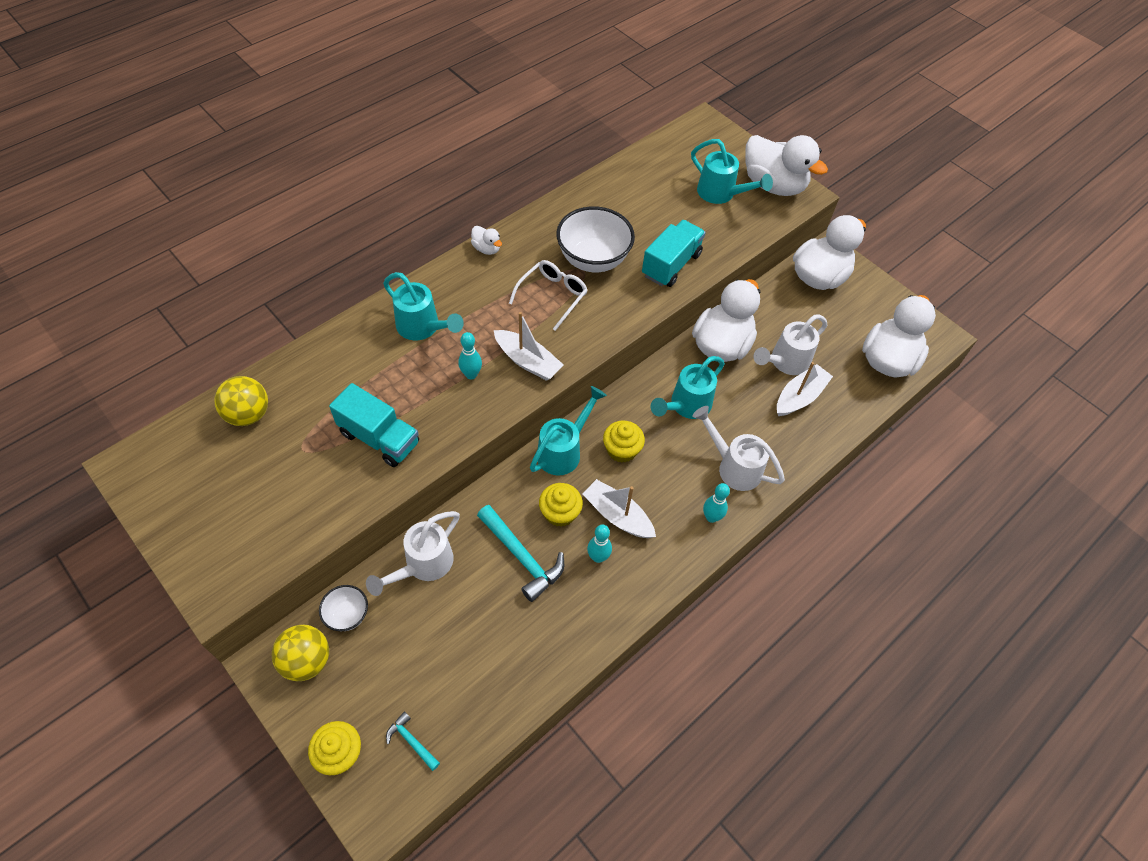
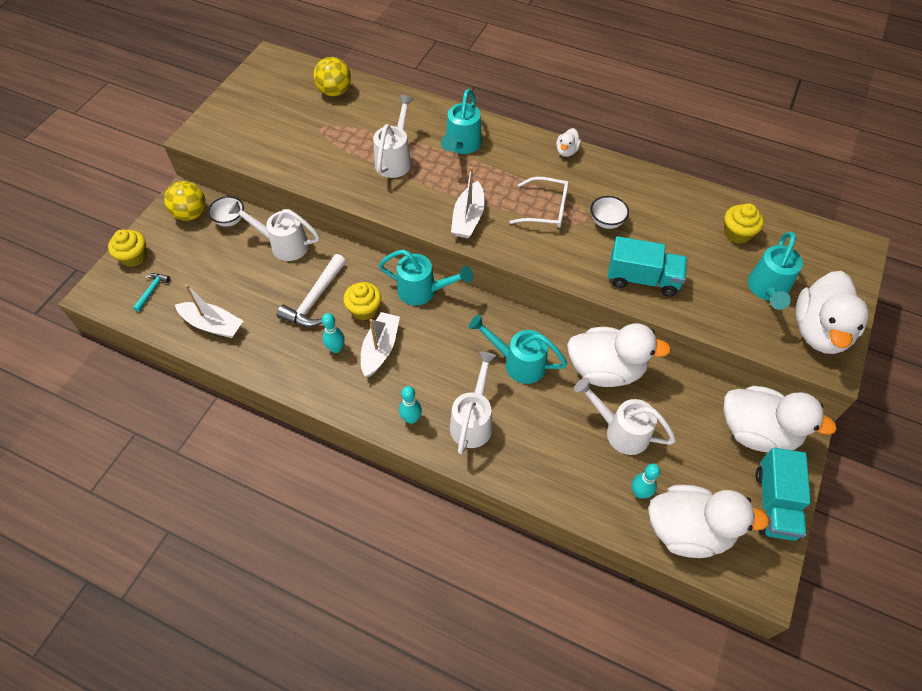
camera: 70 degrees right, 0 degrees up
turquoise truck [329,383,419,467] -> turquoise truck moved to [755,448,811,541]
turquoise bowling pin [458,332,482,379] -> turquoise bowling pin moved to [632,463,660,499]
turquoise hammer [477,505,564,602] -> white hammer [277,254,346,327]
white bowl [556,206,635,272] -> white bowl [590,196,629,229], size x0.51
yellow cupcake [603,420,645,463] -> yellow cupcake moved to [724,203,764,244]
white boat [777,362,833,416] -> white boat moved to [175,284,243,338]
none -> white watering can [373,95,414,178]

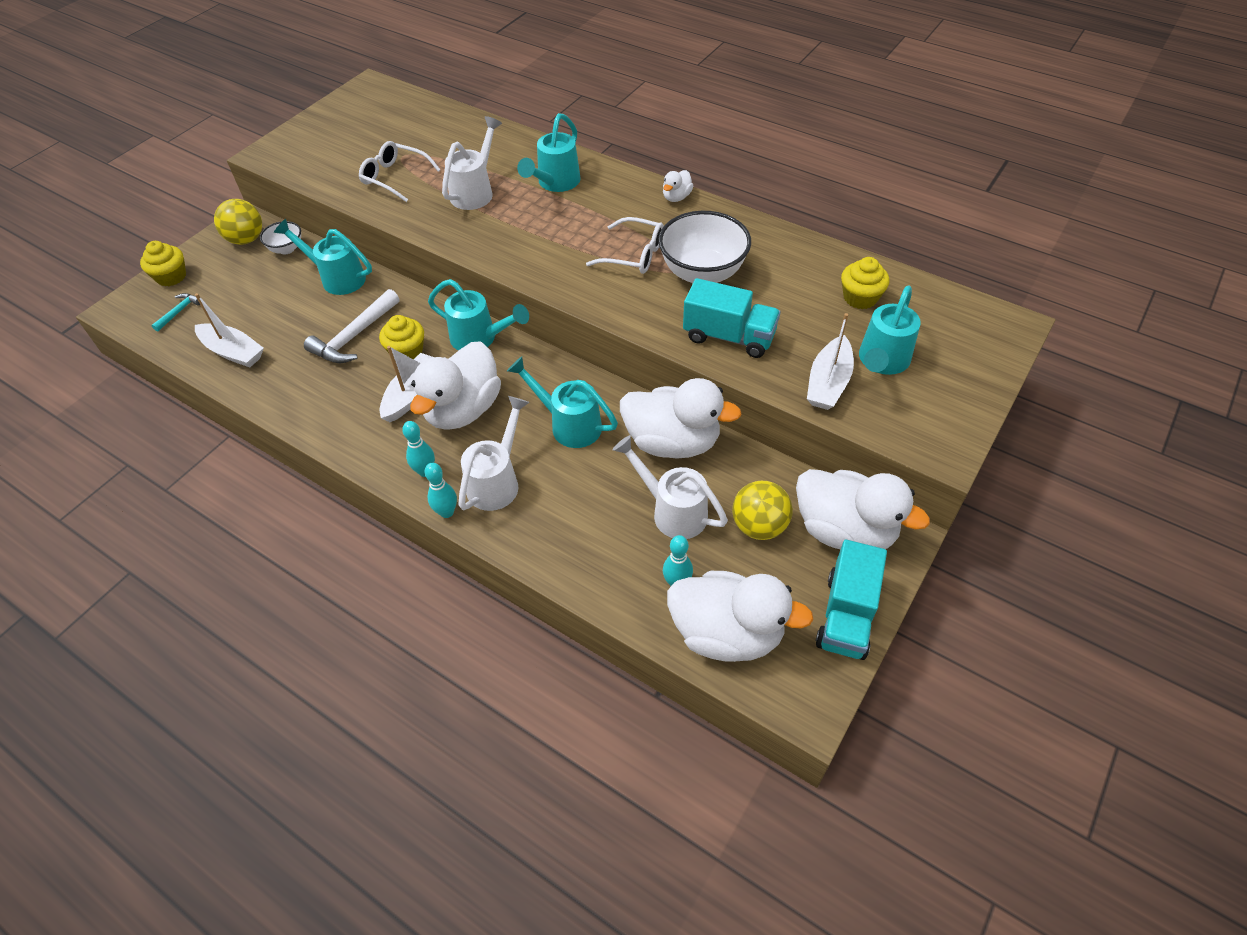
camera: 10 degrees right, 5 degrees down
white watering can [228,201,320,261] -> turquoise watering can [274,219,372,295]
yellow ball [313,57,351,96] -> yellow ball moved to [732,481,793,540]
turquoise bowling pin [322,313,345,353] -> turquoise bowling pin moved to [424,463,457,518]
white boat [451,167,485,238] -> white boat moved to [807,313,854,410]
white bowl [590,196,629,229] -> white bowl [658,211,751,283], size x1.95
white duck [796,271,869,354] -> white duck moved to [410,341,501,430]
none -> white glasses [359,141,441,202]

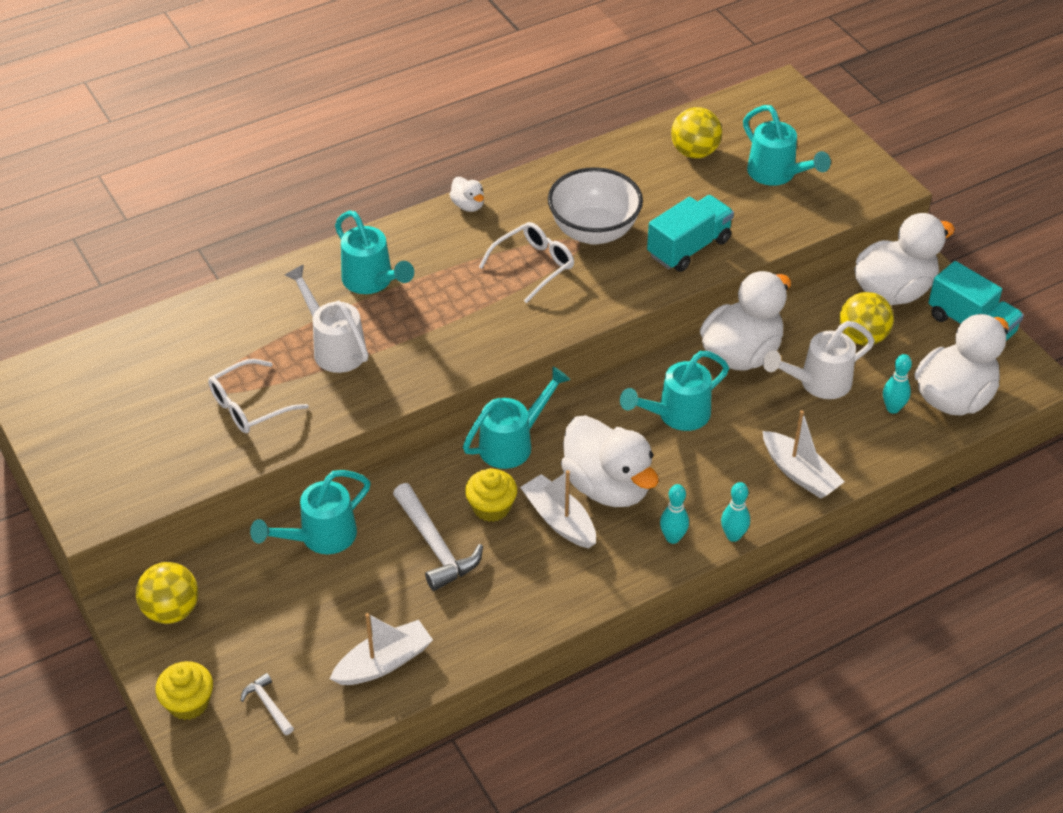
camera: 65 degrees left, 5 degrees down
turquoise hammer [151,293,200,332] -> white hammer [240,673,294,735]
white bowl [260,221,301,254] -> none
white watering can [458,396,530,511] -> none
white boat [807,313,854,410] -> white boat moved to [763,410,845,499]
yellow cupcake [841,257,889,309] -> yellow ball [671,107,722,159]

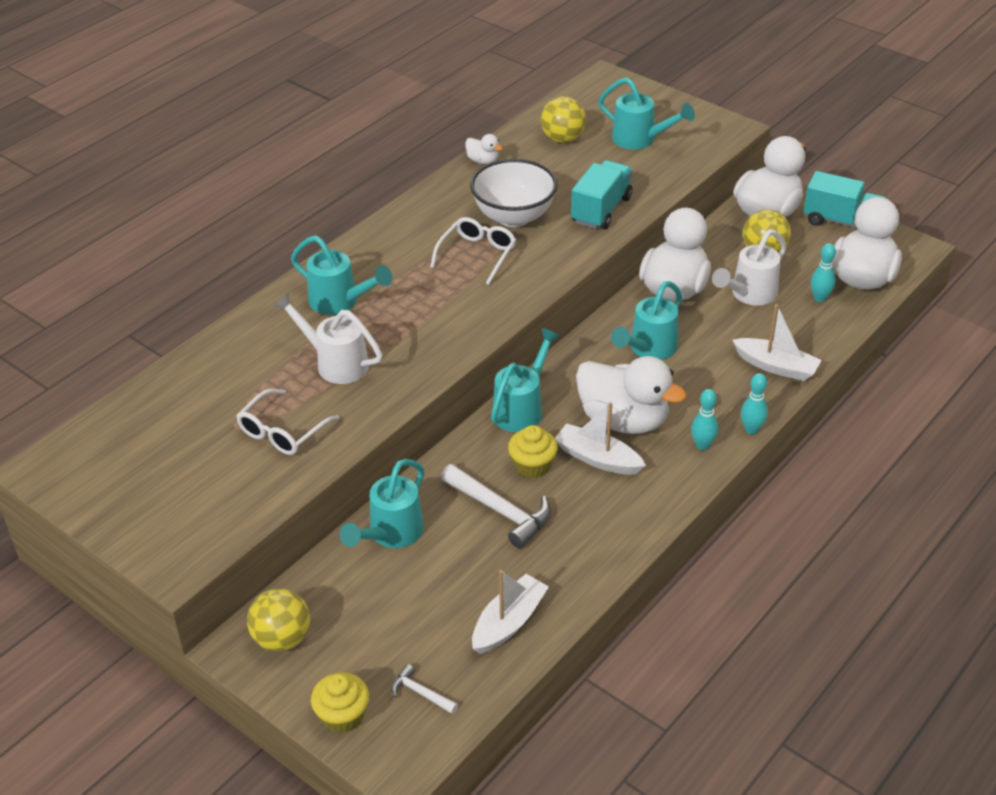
camera: 20 degrees left, 5 degrees down
white duck [449,177,484,212] -> white duck moved to [465,134,503,164]

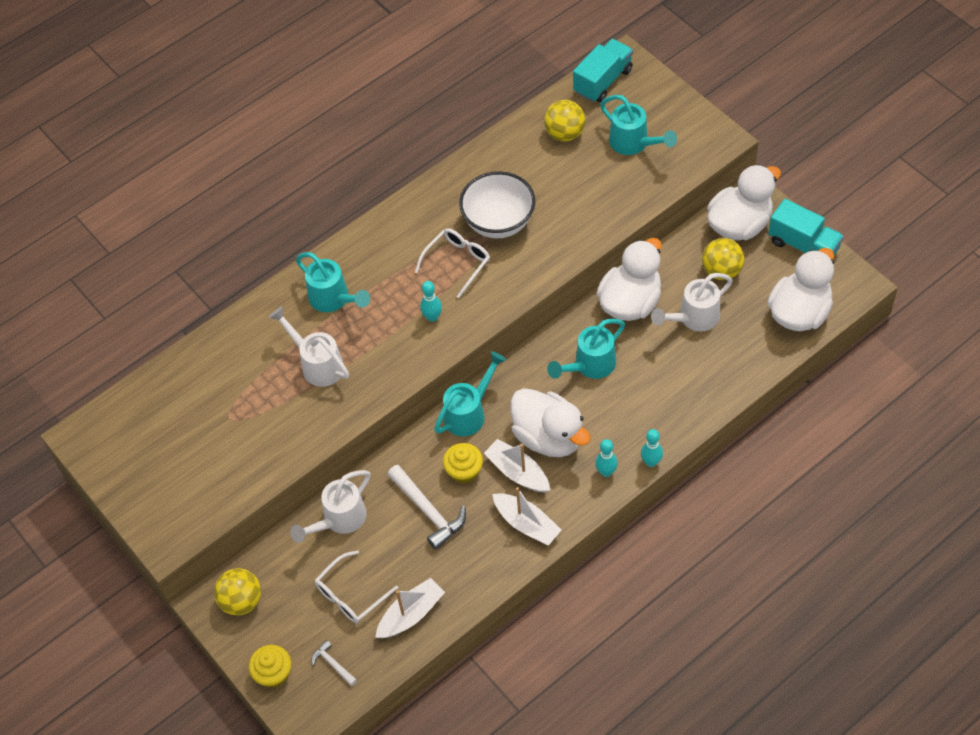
camera: 15 degrees right, 15 degrees up
white glasses [236,389,340,455] -> white glasses moved to [315,551,398,623]
turquoise watering can [340,459,424,548] -> white watering can [290,470,371,543]
white duck [465,134,503,164] -> none
turquoise truck [571,160,633,229] -> turquoise truck moved to [573,39,633,103]
white boat [732,304,822,381] -> white boat moved to [492,487,561,546]
turquoise bowling pin [811,243,836,302] -> turquoise bowling pin moved to [420,281,442,322]

